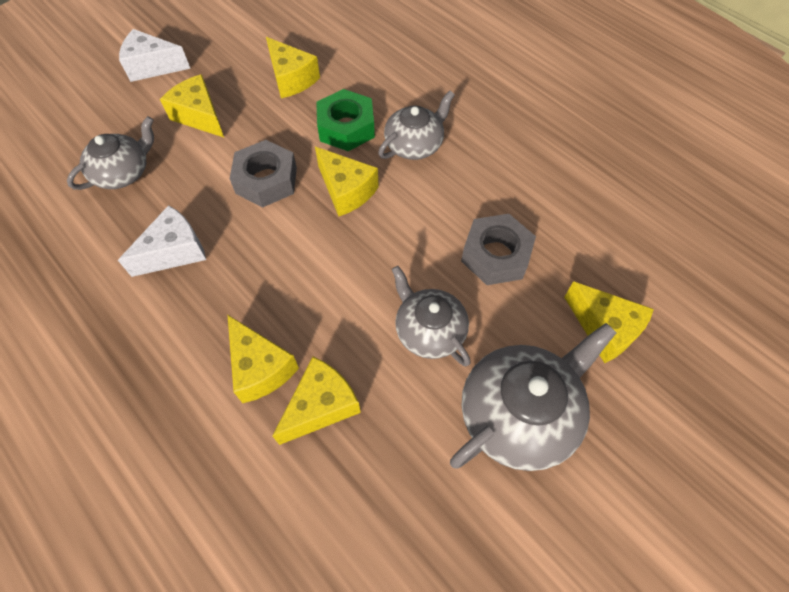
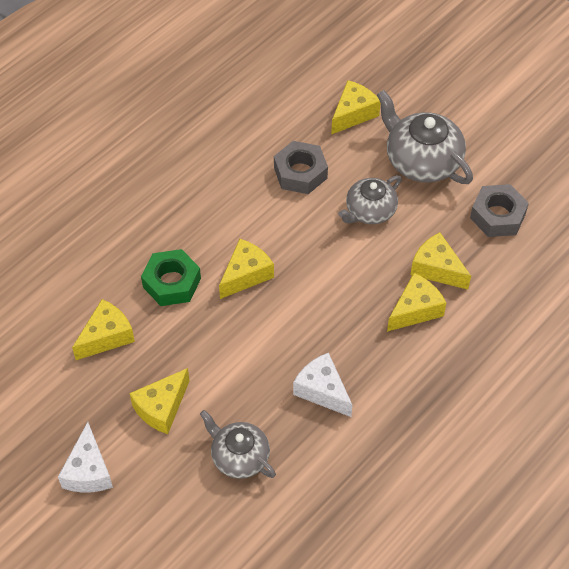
camera: 95 degrees left, 5 degrees down
grey nut [230,140,297,207] -> grey nut moved to [470,184,529,237]
grey teapot [378,91,455,160] -> none

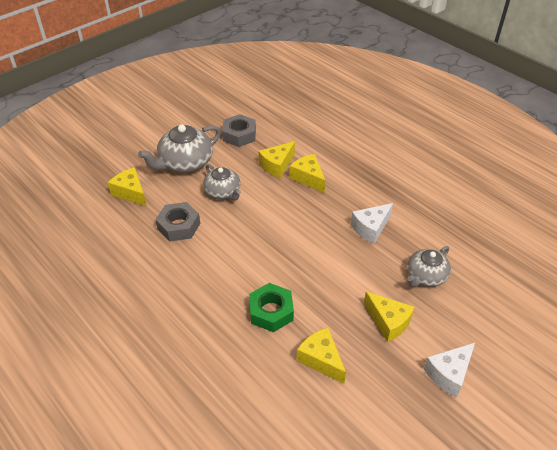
camera: 85 degrees left, 10 degrees down
white cheese [58,422,113,493] -> white cheese turned 135 degrees clockwise [424,343,475,397]
yellow cheese [219,239,274,299] -> none

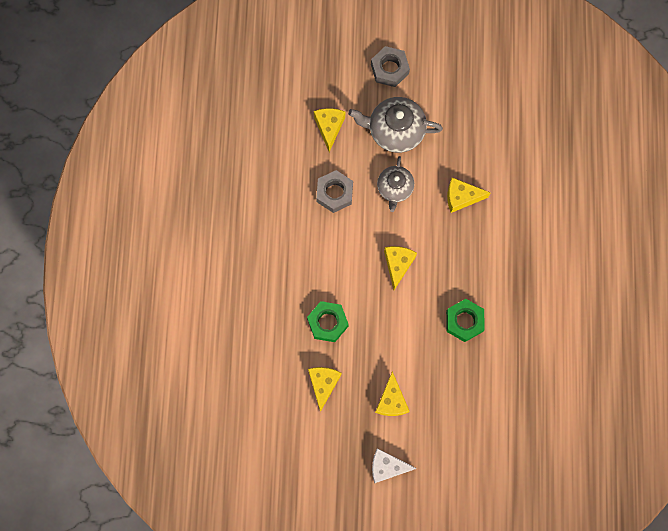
camera: 45 degrees right, 30 degrees up
grey nut [222,114,256,147] -> grey nut moved to [371,46,410,87]
yellow cheese [289,154,325,193] -> yellow cheese moved to [384,246,417,290]
white cheese [351,203,393,244] -> green nut [446,299,485,342]
grey teapot [407,246,451,287] -> none

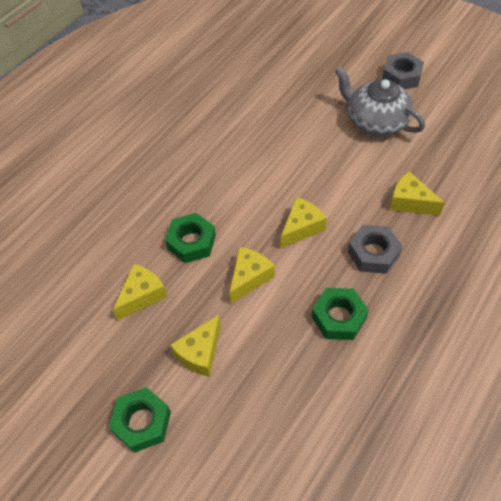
camera: 35 degrees right, 20 degrees down
yellow cheese [314,108,345,152] -> yellow cheese moved to [229,247,275,303]
grey nut [316,170,353,213] -> grey nut moved to [348,225,402,274]
white cheese [372,448,417,483] -> green nut [109,387,171,453]
grey teapot [377,156,414,212] -> none

